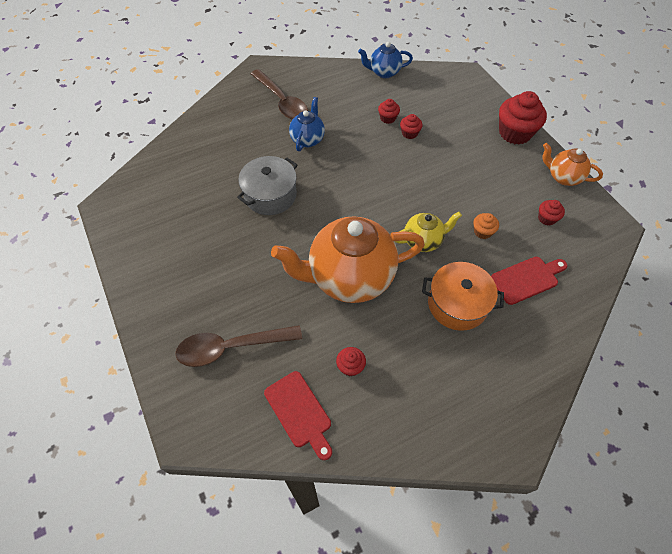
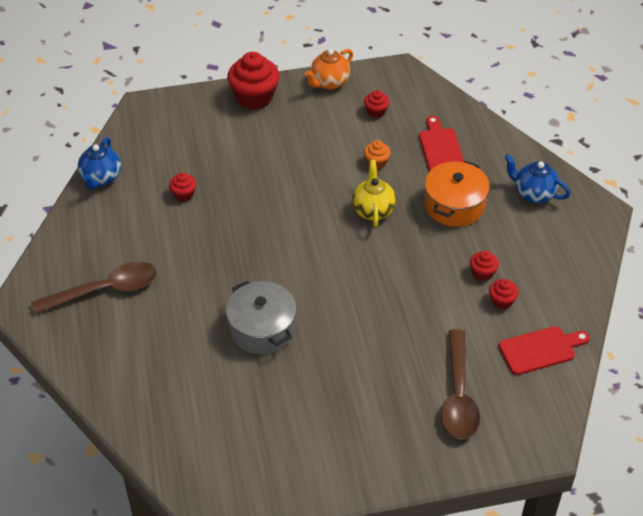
camera: 75 degrees left, 10 degrees down
orange teapot [271,216,425,303] -> none
blue teapot [289,97,325,151] -> blue teapot moved to [504,154,570,203]
red cupcake [400,114,423,139] -> red cupcake moved to [470,251,499,281]

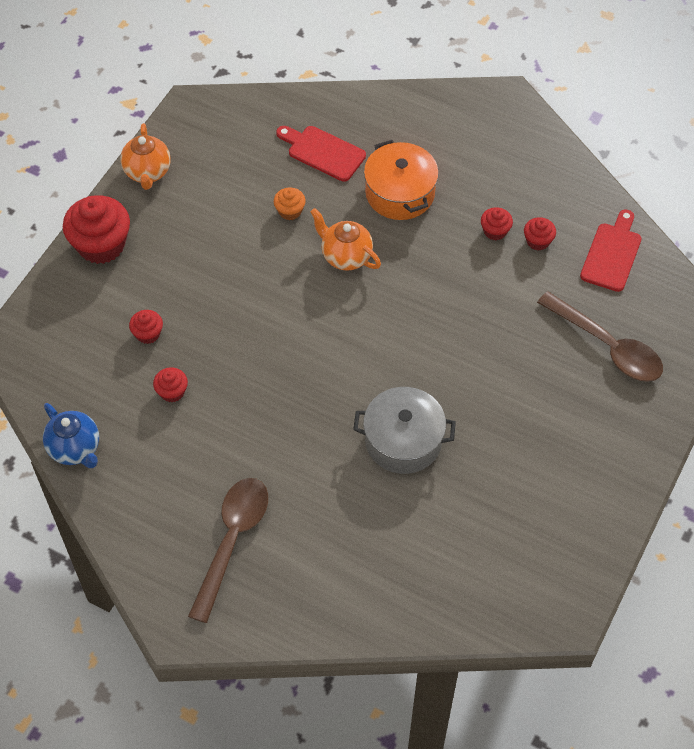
camera: 50 degrees left, 10 degrees up
yellow teapot [352,160,396,227] -> orange teapot [310,208,381,271]
red cupcake [364,90,390,118] -> red cupcake moved to [129,310,163,344]
blue teapot [504,154,570,203] -> none

